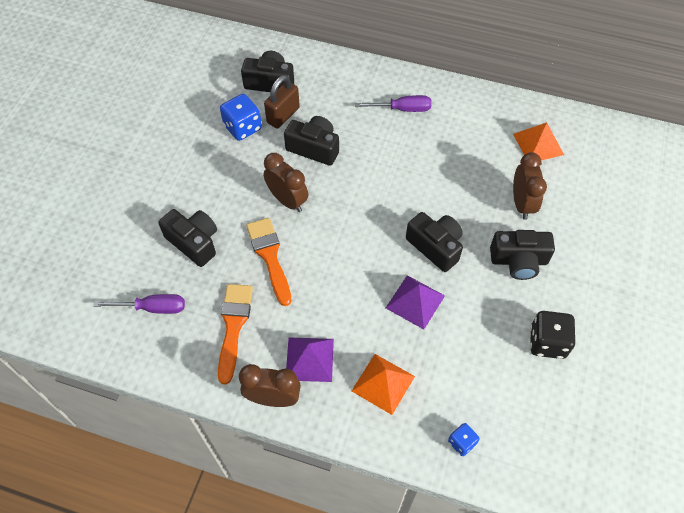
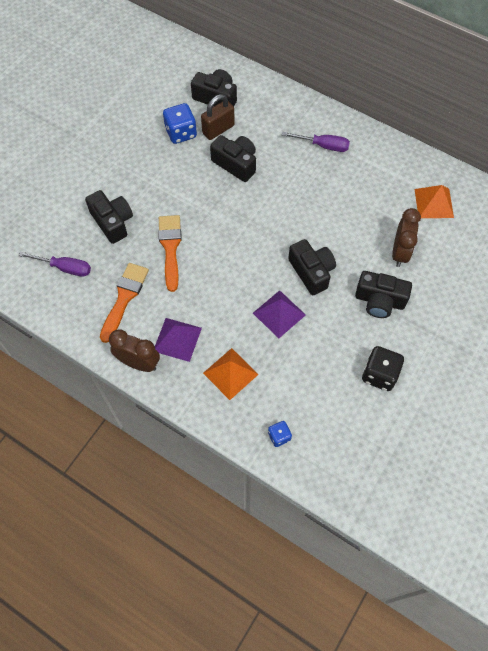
camera: 15 degrees right, 5 degrees up
brown clock [264,153,308,212] -> none

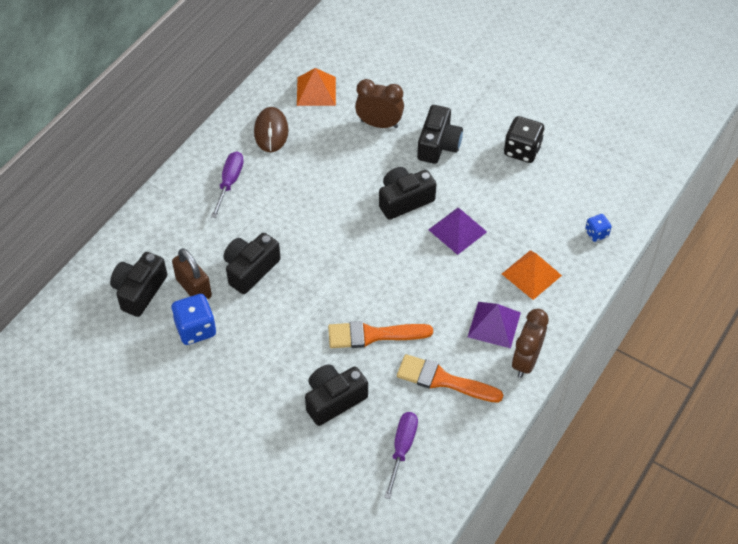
camera: 90 degrees left, 10 degrees down
none -> brown mouse [254,107,289,152]

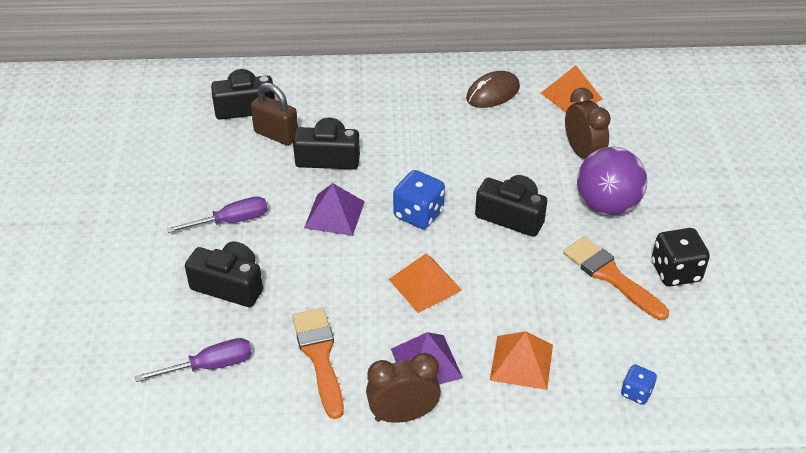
camera: 55 degrees right, 10 degrees down
blue dice [171,294,216,345] -> blue dice moved to [393,170,445,229]
brown padlock [172,248,212,299] -> brown padlock turned 75 degrees counterclockwise [251,82,298,146]
purple screwdriver [211,151,244,218] -> purple screwdriver moved to [166,196,268,233]
orange brush [328,321,433,348] -> orange brush moved to [563,237,669,320]
black camera [417,105,463,164] -> purple ball [577,146,647,216]
purple pyramid [428,208,487,255] -> purple pyramid moved to [304,183,365,236]
none -> orange pyramid [389,254,462,313]

